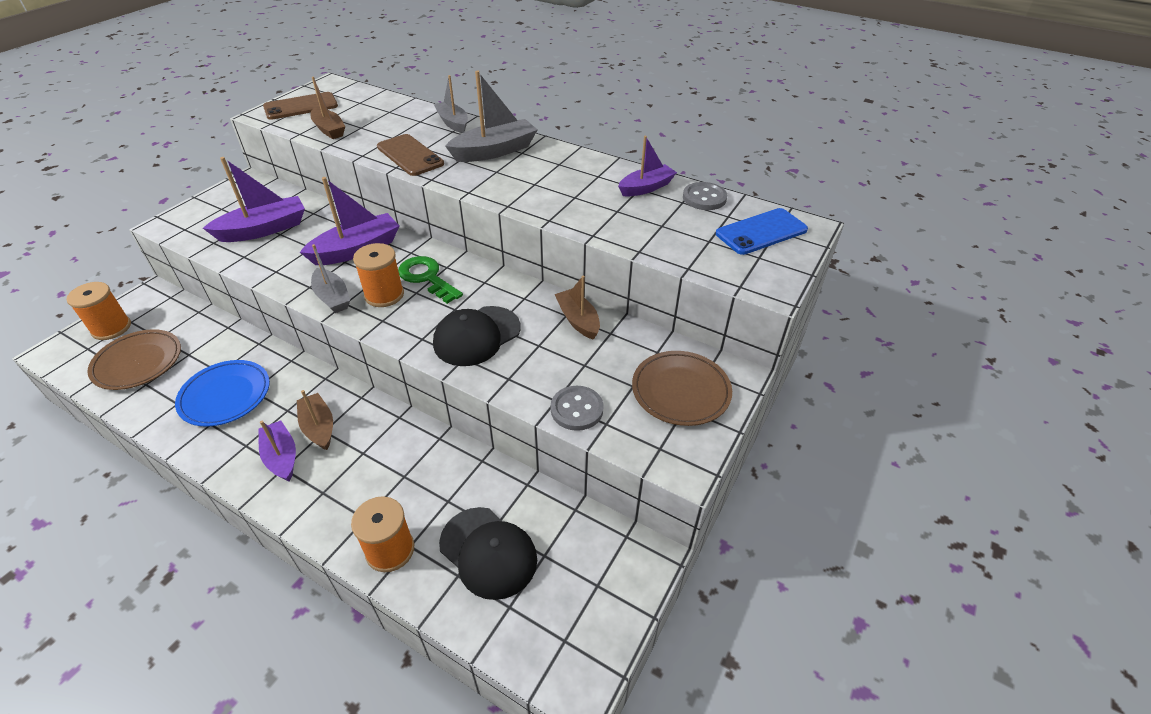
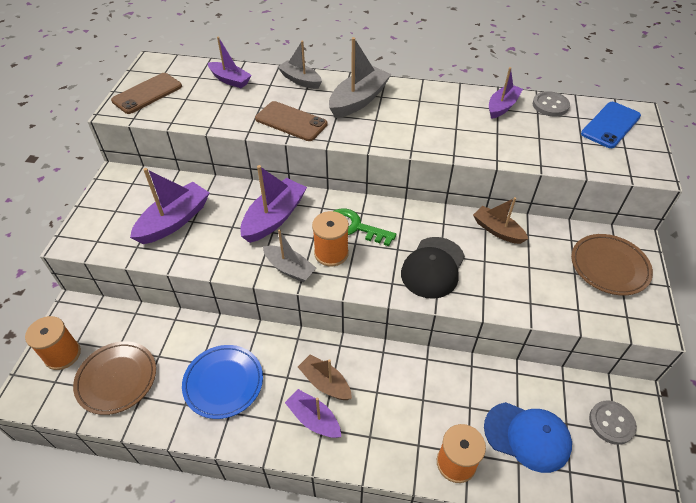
camera: 20 degrees left, 5 degrees up
brown boat [311,77,345,139] -> none
black cap [439,507,537,600] -> blue cap [484,402,572,473]
grey button [551,386,604,431] -> grey button moved to [589,400,637,445]
none -> purple boat [208,37,252,88]

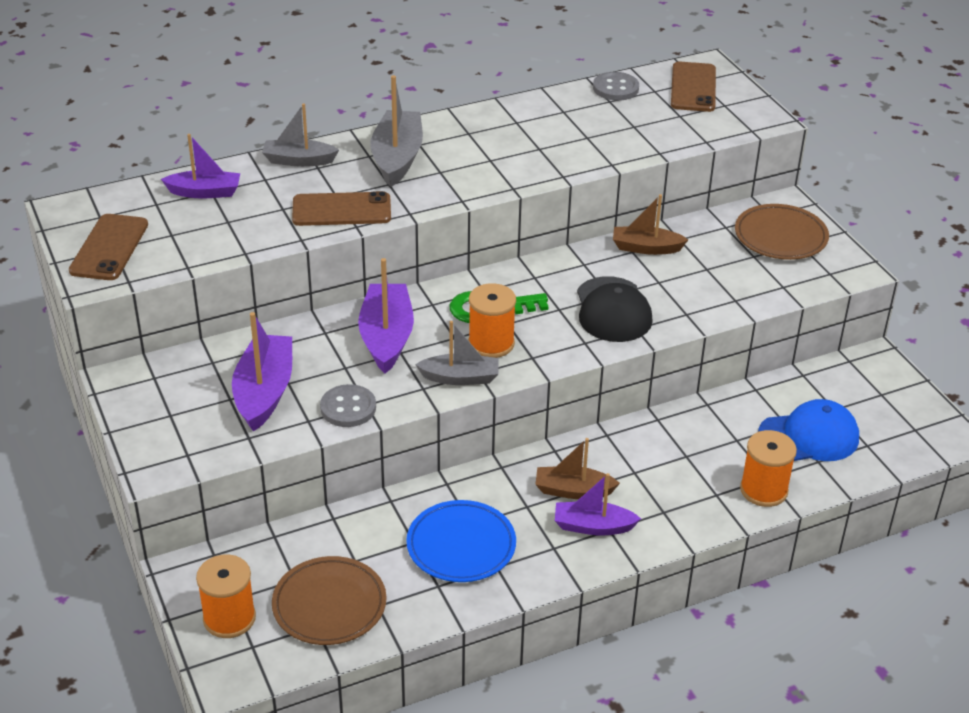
camera: 35 degrees left, 10 degrees down
purple boat [489,67,523,119] -> none
blue phone [581,102,641,148] -> brown phone [671,62,716,112]
grey button [589,400,637,445] -> grey button moved to [320,384,376,427]

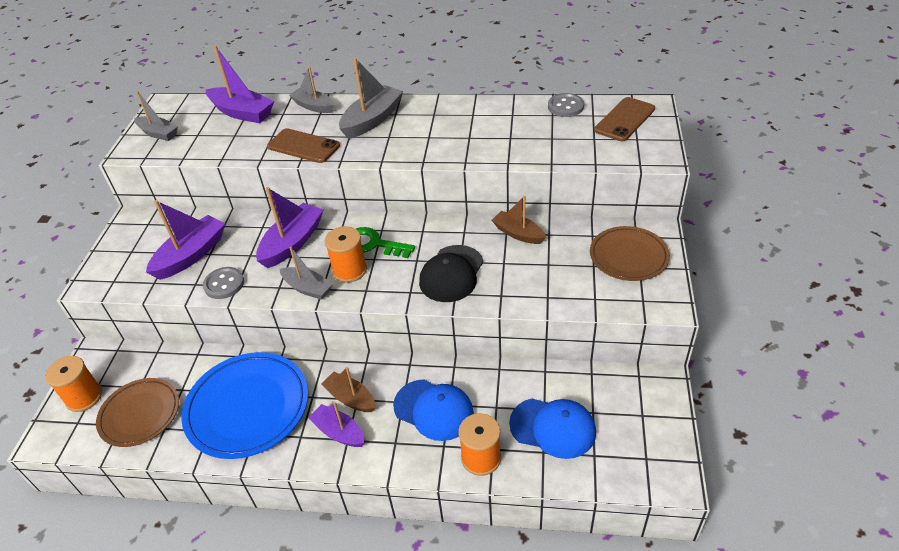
camera: 35 degrees right, 5 degrees up
brown phone [69,214,148,280] -> grey boat [134,91,178,141]
purple boat [161,134,240,198] -> purple boat [206,46,274,123], size x1.54
blue plate [406,500,516,582] -> blue plate [181,352,308,459], size x1.54
none -> blue cap [393,379,474,441]

